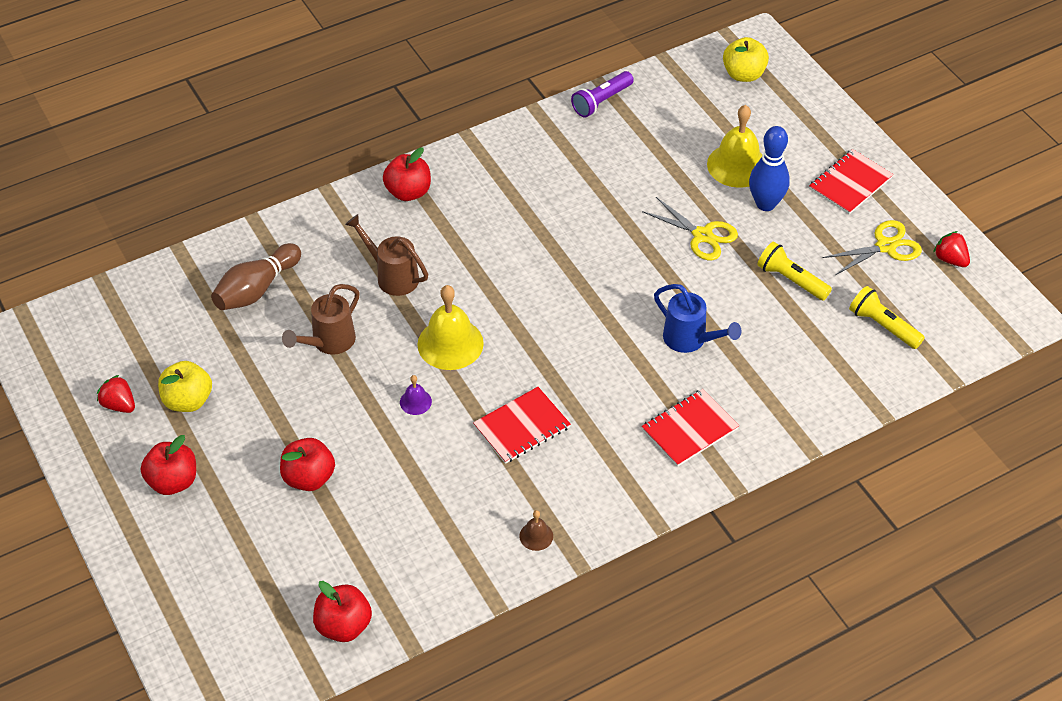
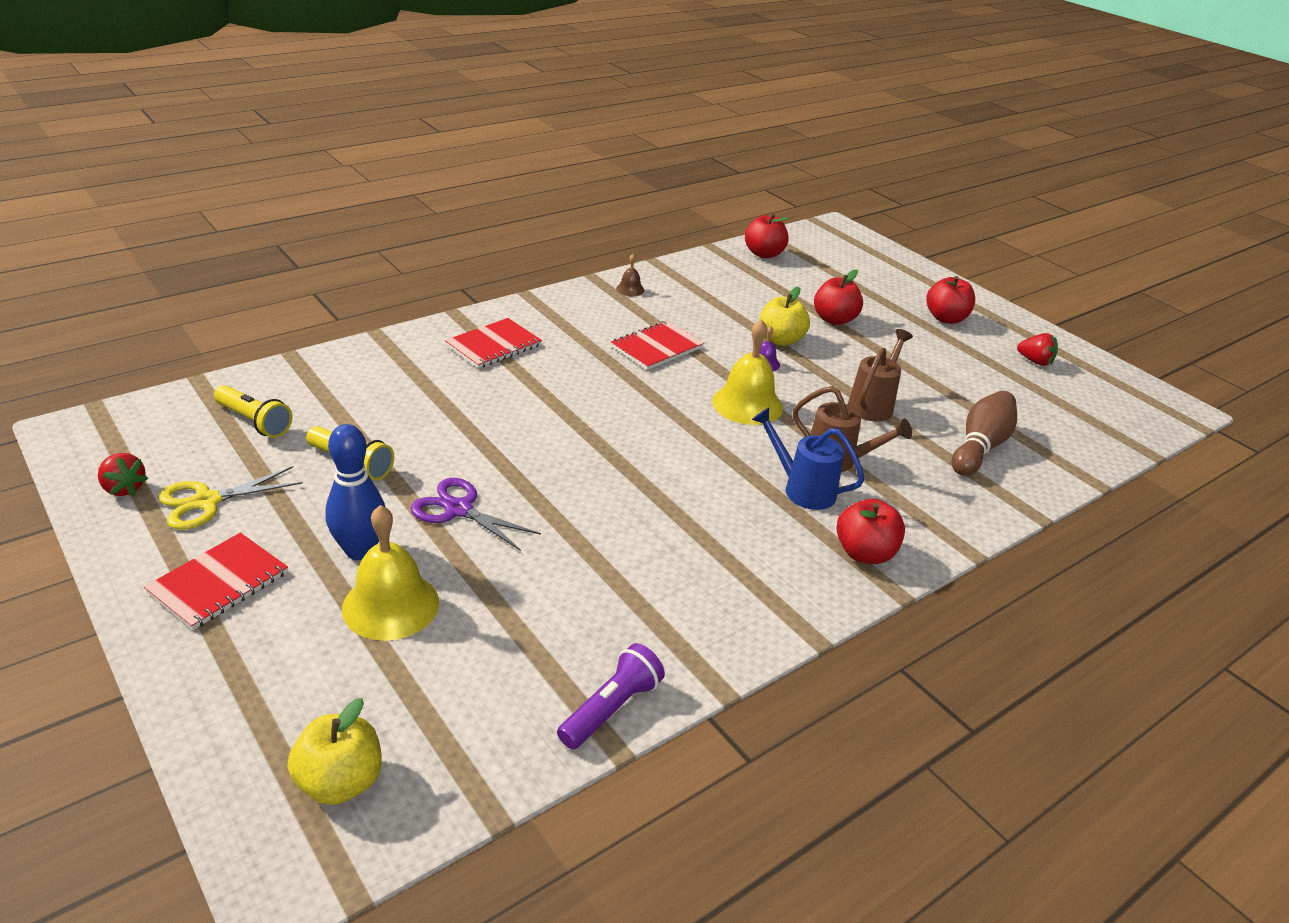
camera: 170 degrees right, 15 degrees down
yellow apple [158,361,212,412] -> yellow apple moved to [759,287,810,346]
yellow scissors [642,197,738,260] -> purple scissors [410,478,541,551]
blue watering can [654,284,741,353] -> blue watering can moved to [752,408,864,510]

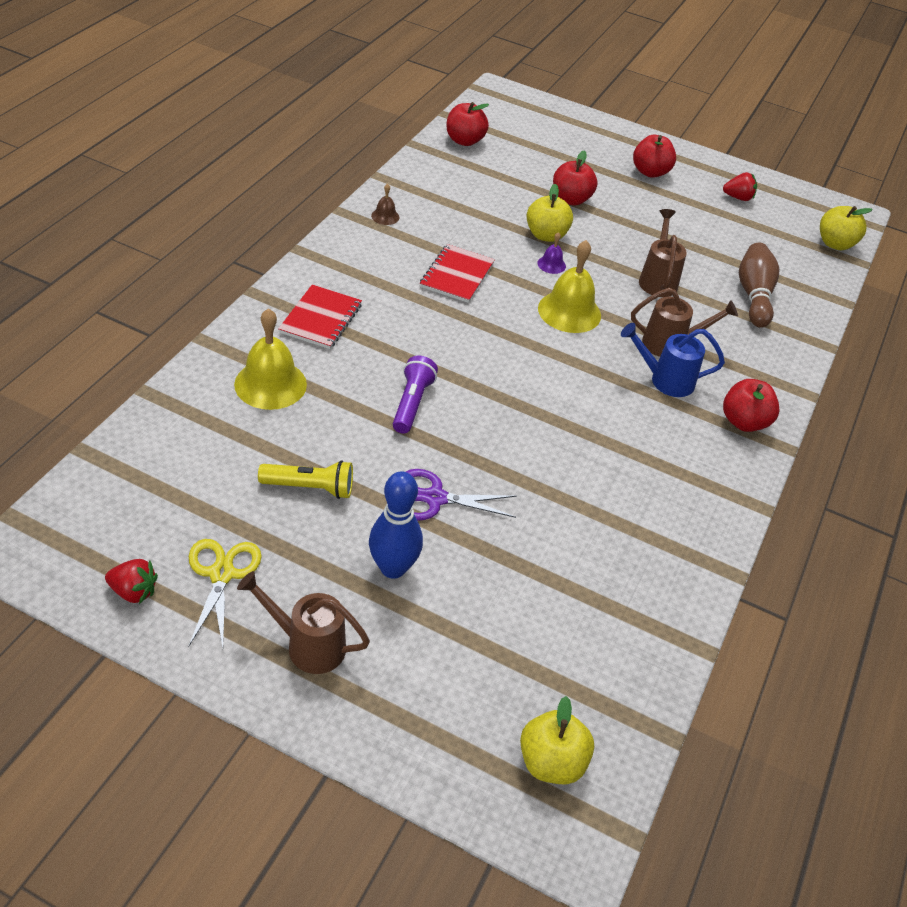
camera: 30 degrees left, 10 degrees up
red notebook [144,532,288,630] -> brown watering can [237,571,370,674]
yellow scissors [158,466,302,530] -> yellow scissors turned 150 degrees clockwise [189,539,262,647]
yellow flashlight [214,385,293,438] -> none
yellow bell [342,505,439,641] -> yellow bell moved to [234,308,307,410]
purple flashlight [557,643,665,749] -> purple flashlight moved to [393,356,438,434]
none -> yellow apple [820,206,873,250]

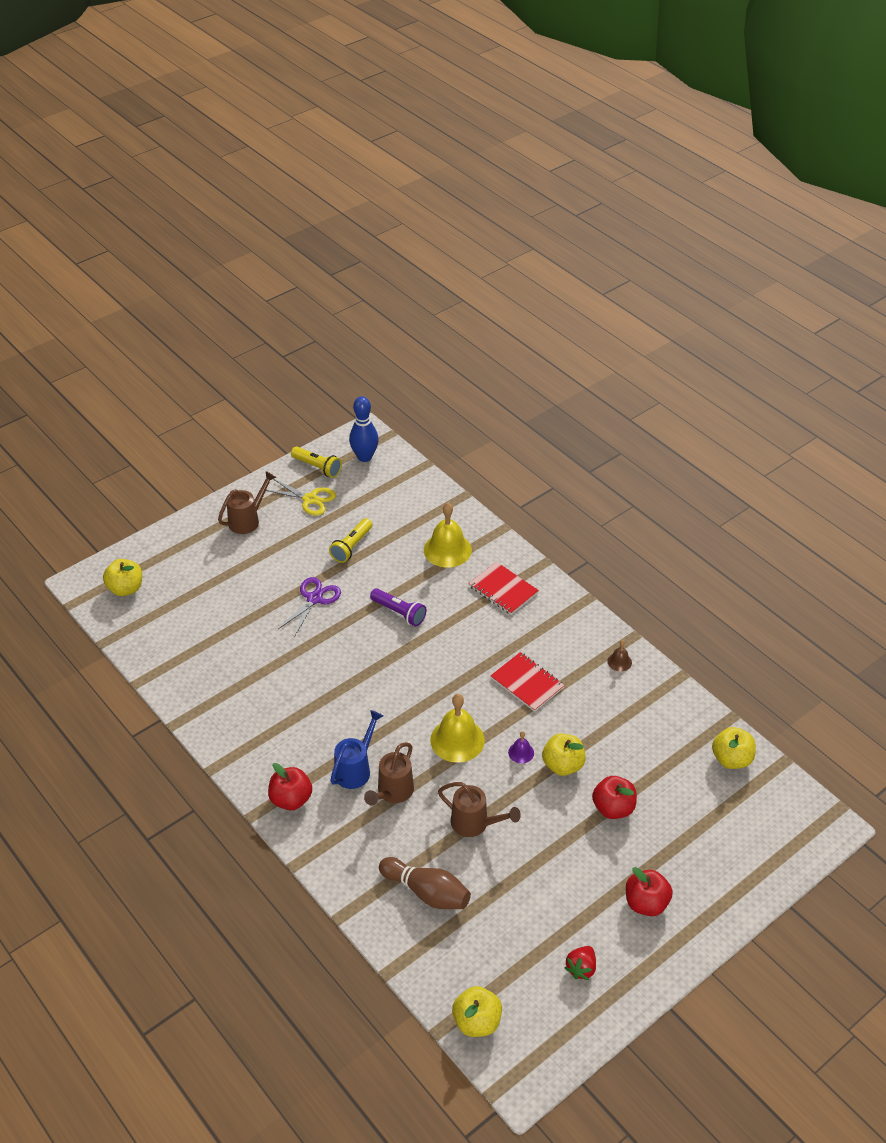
camera: 120 degrees right, 0 degrees up
red strawberry [105,559,158,604] -> yellow flashlight [291,447,342,478]
blue bowling pin [369,471,423,579] -> blue bowling pin moved to [349,396,379,462]
red apple [446,102,489,146] -> yellow apple [712,727,756,769]

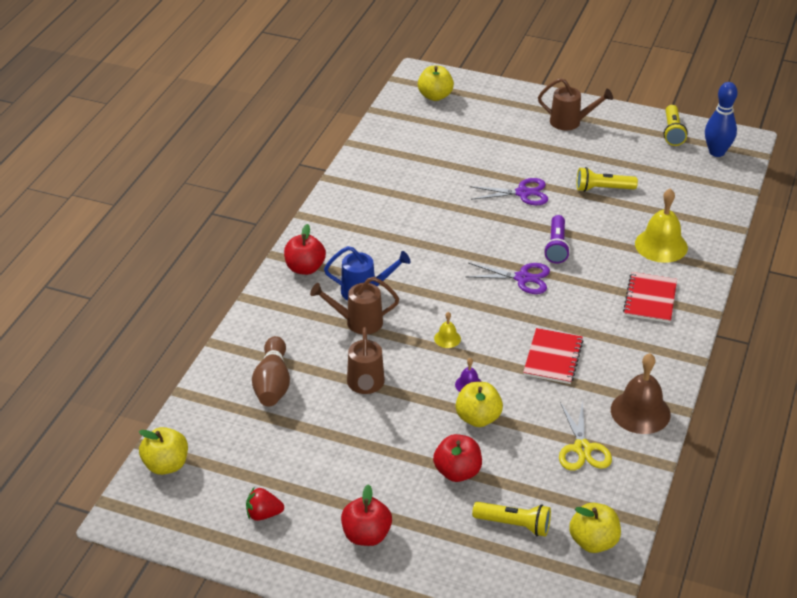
camera: 60 degrees right, 5 degrees down
yellow scissors [266,479,336,516] -> yellow scissors moved to [559,400,612,471]
yellow bell [430,694,485,763] -> yellow bell [434,312,461,348], size x0.47
brown bell [607,640,632,672] -> brown bell [611,353,671,434], size x2.12
none -> purple scissors [465,263,550,294]
none -> yellow flashlight [472,502,551,537]

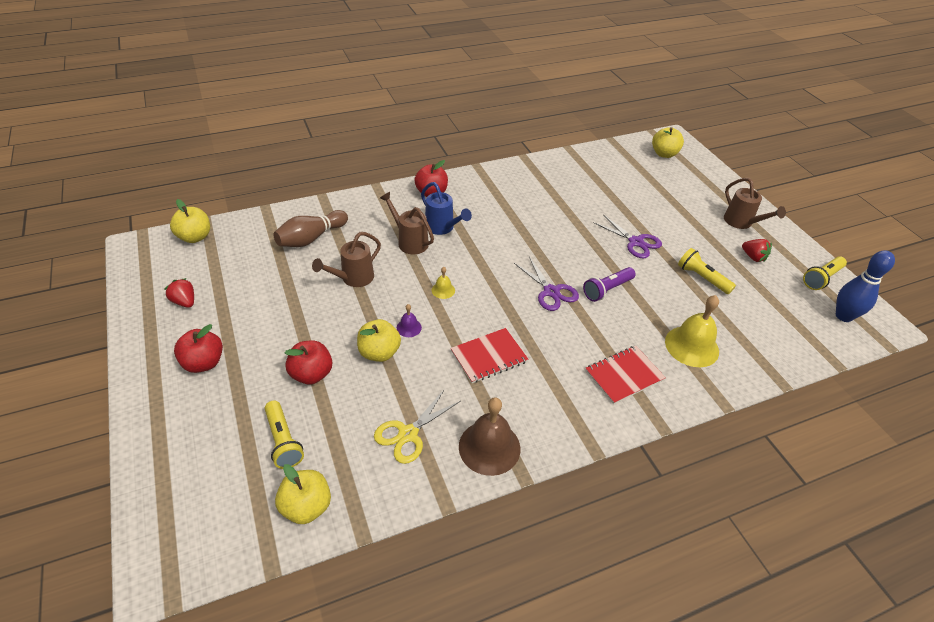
camera: 45 degrees right, 5 degrees up
none -> red strawberry [742,239,772,262]

